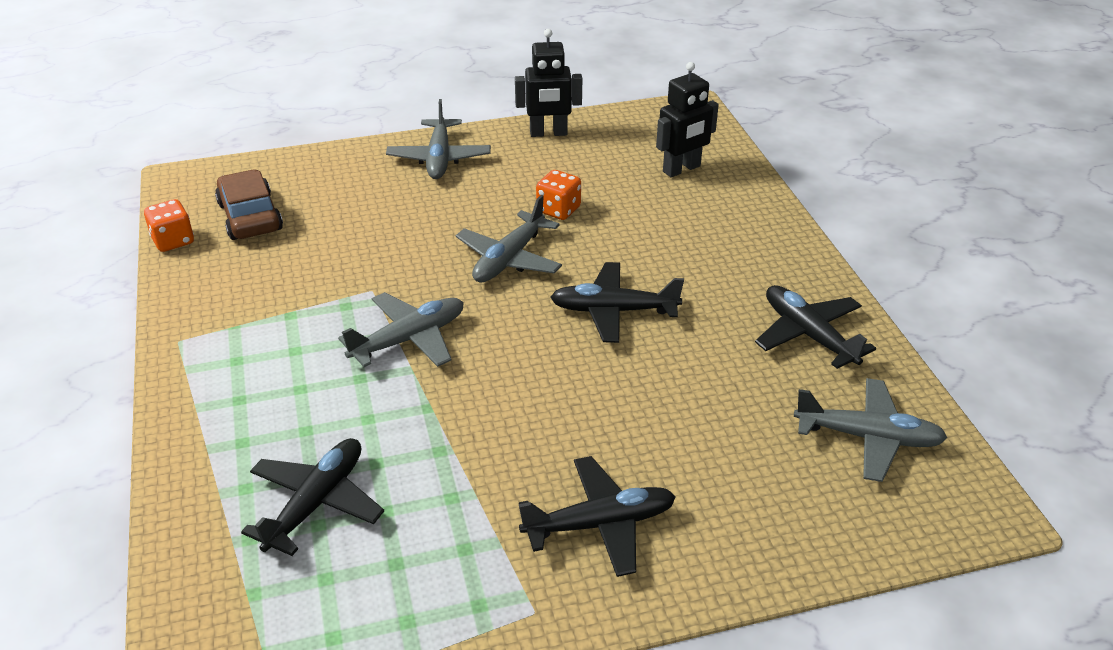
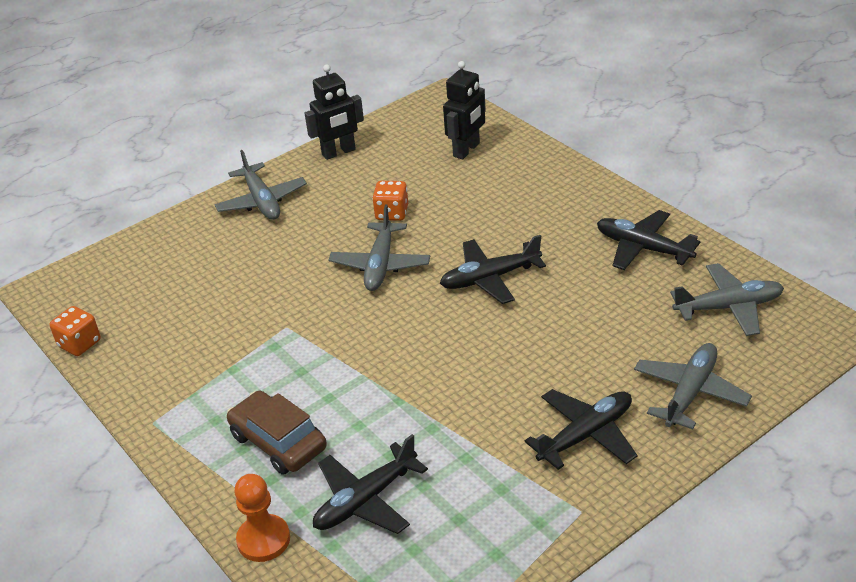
camera: 20 degrees left, 0 degrees up
brown car [215,170,283,240] -> brown car moved to [227,391,327,475]
black plane [241,438,384,556] -> black plane turned 135 degrees counterclockwise [313,434,428,534]
grey plane [338,292,464,367] -> grey plane moved to [634,343,752,429]
none -> orange pawn [234,474,290,562]

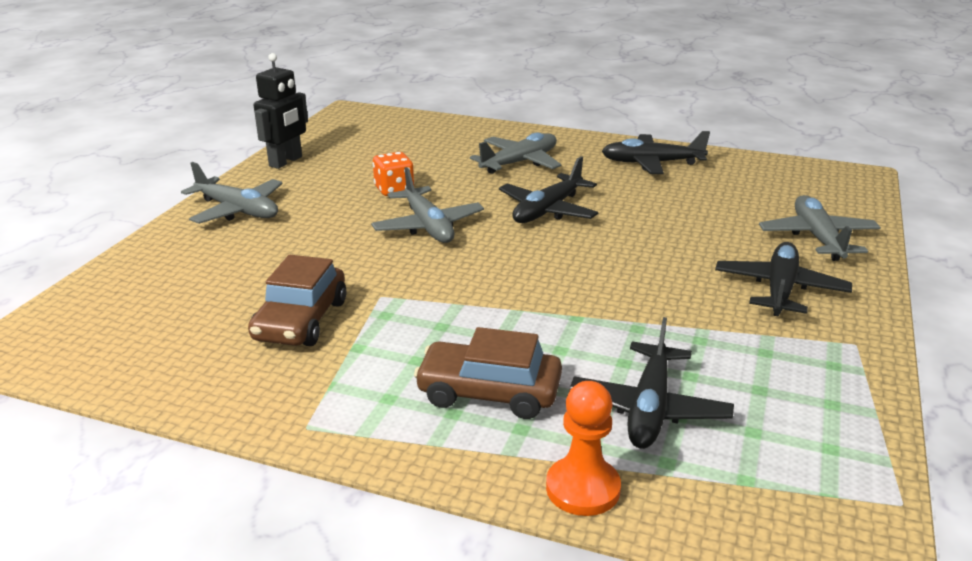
camera: 35 degrees left, 10 degrees down
orange dice [50,306,101,356] -> none
black robot [443,61,486,159] -> none
grey plane [670,263,784,336] -> grey plane moved to [470,132,561,174]
none -> brown car [248,255,346,346]

